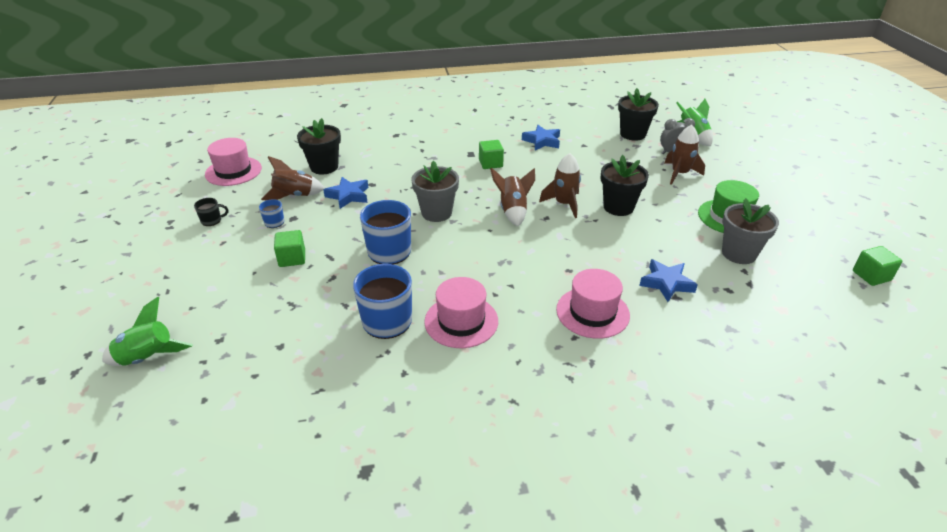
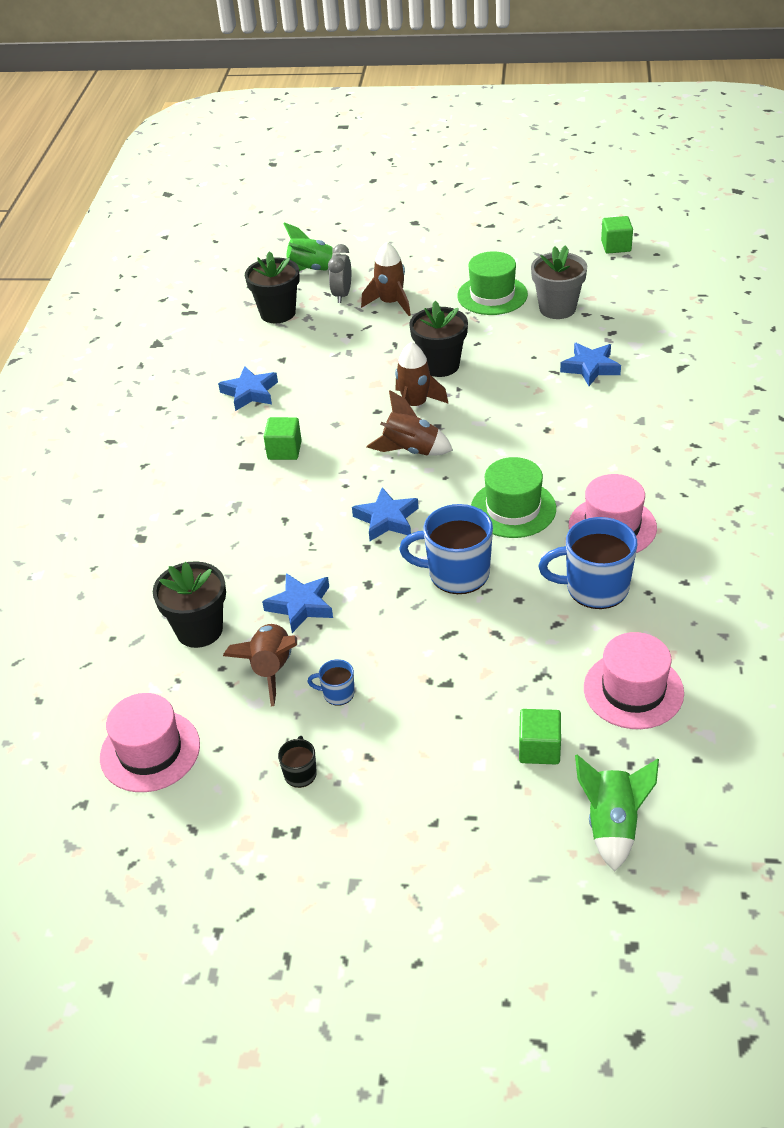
camera: 70 degrees left, 5 degrees up
green cube [274,230,305,267] -> green cube moved to [519,709,561,764]
grey flower pot [412,161,459,222] -> blue star [352,487,419,541]
pink hat [556,269,630,339] -> pink hat moved to [584,632,684,729]
none -> green hat [471,457,556,538]

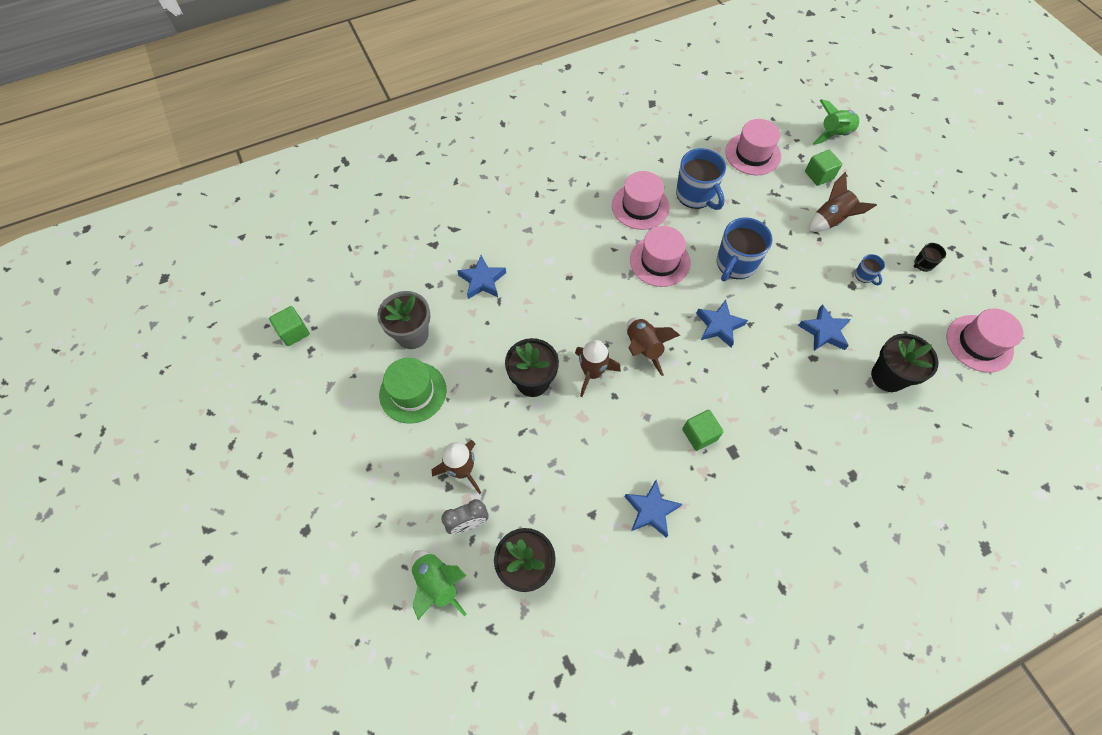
camera: 125 degrees left, 20 degrees up
brown rocket [223,624,297,707] -> brown rocket moved to [809,172,877,232]
blue mug [399,504,493,594] -> blue mug turned 60 degrees clockwise [717,217,773,281]
green hat [471,457,556,538] -> pink hat [630,226,691,287]

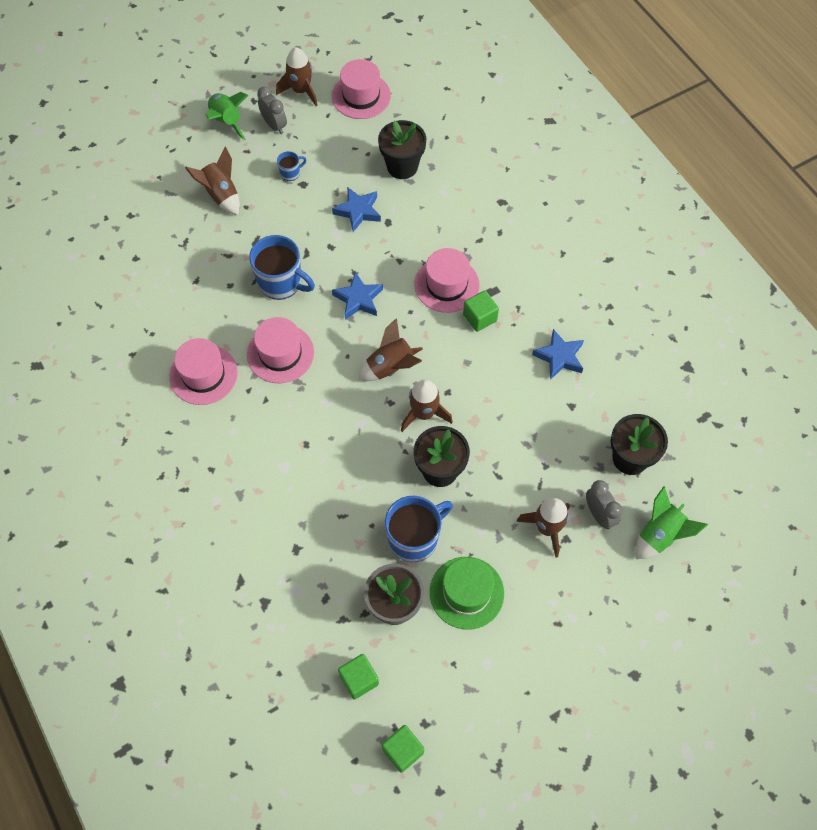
camera: 95 degrees left, 0 degrees up
blue star [457,255,506,299] -> none
blue mug [676,148,726,210] -> blue mug moved to [385,496,453,562]
pink hat [725,119,781,175] -> pink hat moved to [414,248,479,313]
green cube [805,150,842,186] -> green cube moved to [338,654,379,700]
green rocket [812,99,861,145] -> green rocket moved to [205,92,249,140]
black mug [914,243,946,272] -> grey clock [257,87,287,134]
none -> brown rocket [276,48,318,106]

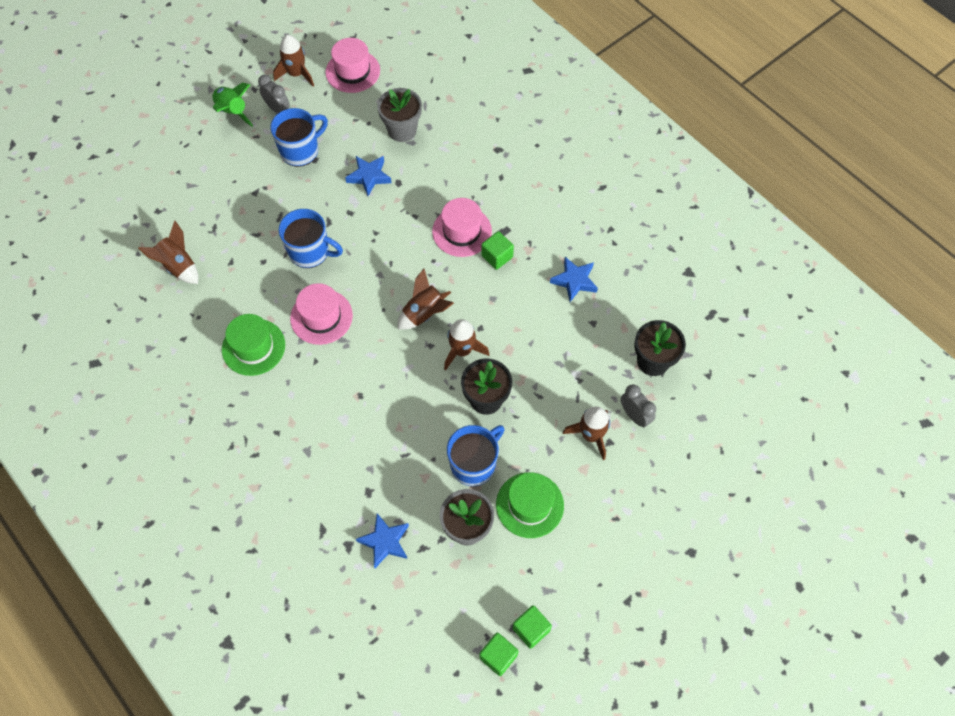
camera: 10 degrees left, 0 degrees up
pink hat [169,338,238,405] -> green hat [222,314,285,376]
brown rocket [185,146,240,215] -> brown rocket moved to [138,221,198,284]
blue mug [277,151,307,181] -> blue mug [270,108,328,167], size x2.10
blue star [332,271,383,320] -> blue star moved to [356,513,409,568]
green cube [338,654,379,700] -> green cube moved to [512,605,552,649]
black flower pot [378,120,426,179] -> grey flower pot [377,88,422,142]
green rocket [635,486,708,559] -> none

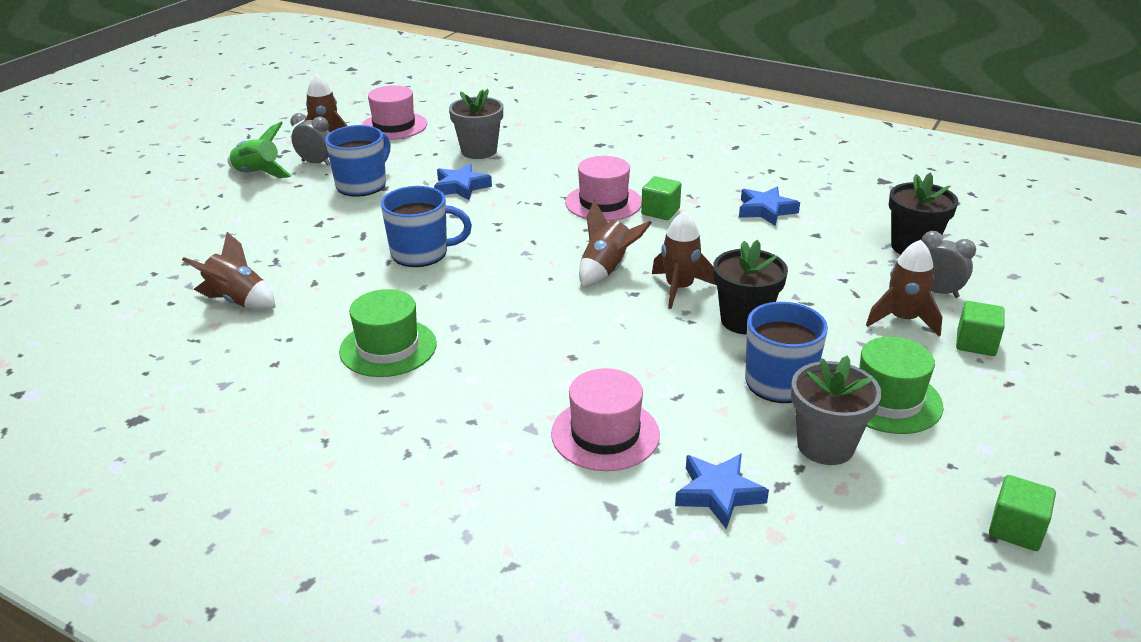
camera: 20 degrees left, 30 degrees down
pink hat [290,283,353,345] -> pink hat moved to [551,368,660,471]
green cube [479,633,519,676] -> green cube moved to [956,301,1005,356]

